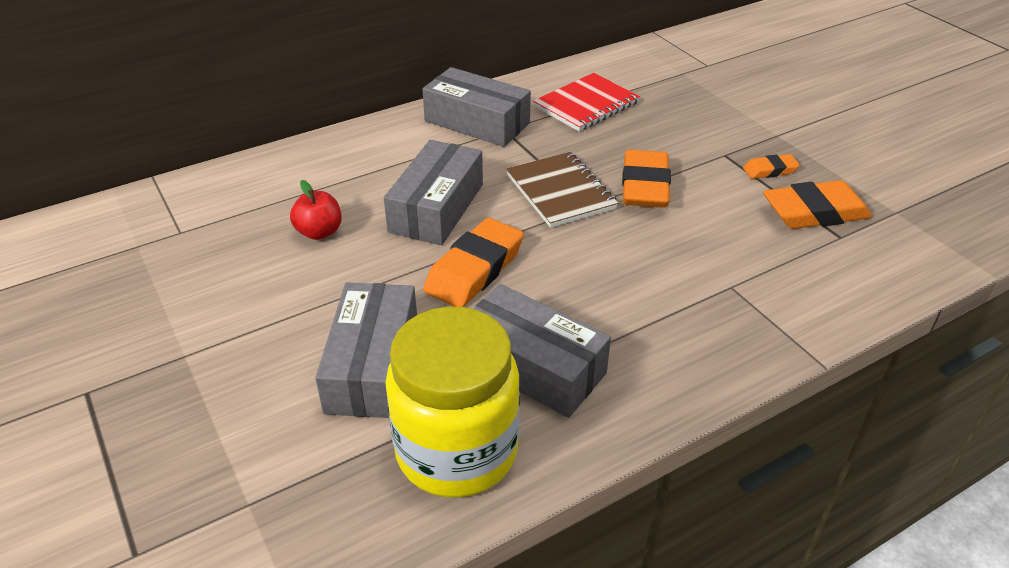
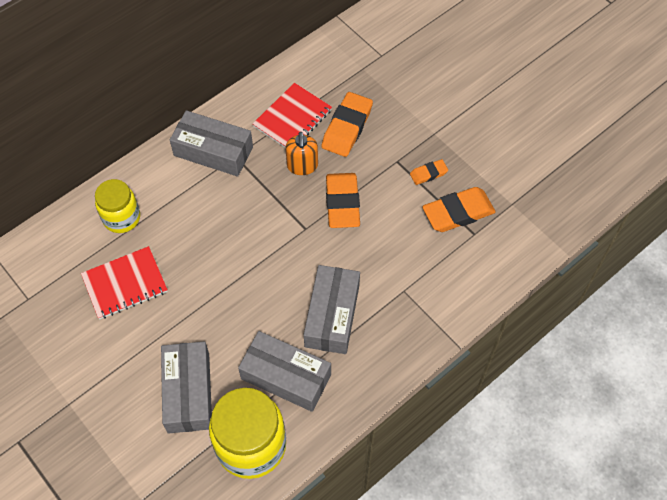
camera: 10 degrees left, 20 degrees up
red apple [290,180,342,240] -> red notebook [81,246,168,320]
grey box [384,140,483,245] -> grey box moved to [304,265,360,354]
orange eraser [423,218,524,307] -> orange eraser moved to [322,92,373,157]
brown notebook [506,152,618,228] -> none
none -> yellow jar [95,179,140,233]
none -> orange soap dispenser [285,132,318,175]

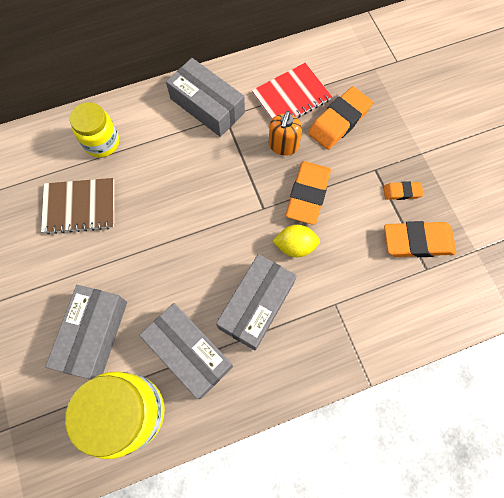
camera: 20 degrees right, 10 degrees up
red notebook [81,246,168,320] -> brown notebook [41,178,114,234]
none -> yellow lemon [273,225,320,257]

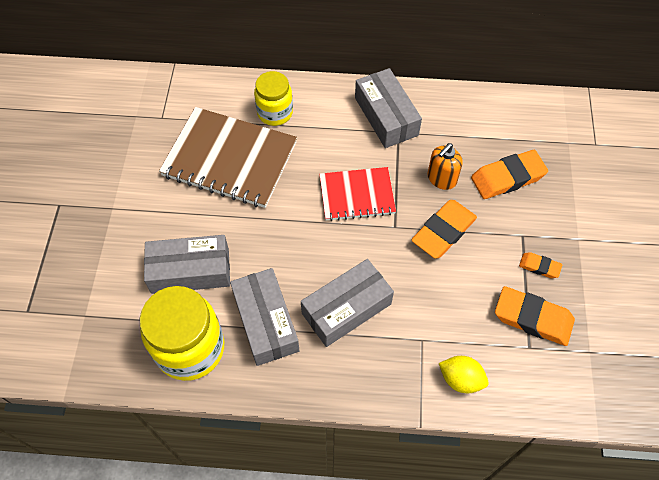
camera: 25 degrees right, 10 degrees down
brown notebook [41,178,114,234] -> brown notebook [159,107,297,208], size x1.65
grey box [45,285,127,379] -> grey box turned 45 degrees clockwise [144,235,230,294]
red notebook [252,63,332,120] -> red notebook moved to [319,167,396,221]
yellow lemon [273,225,320,257] -> yellow lemon moved to [439,356,489,393]

